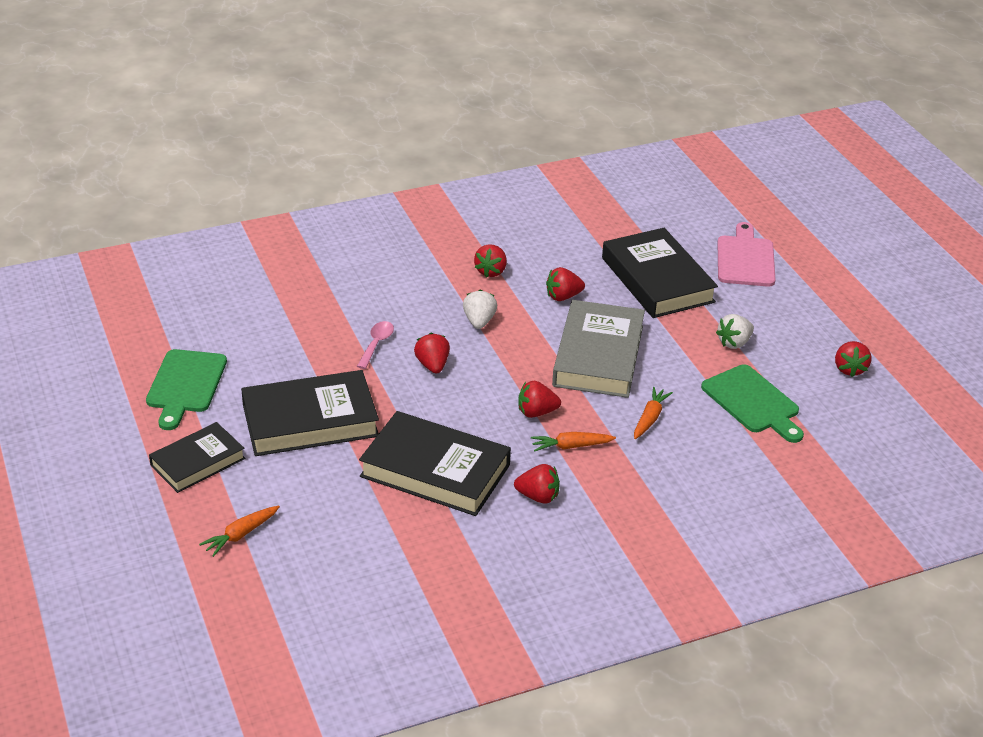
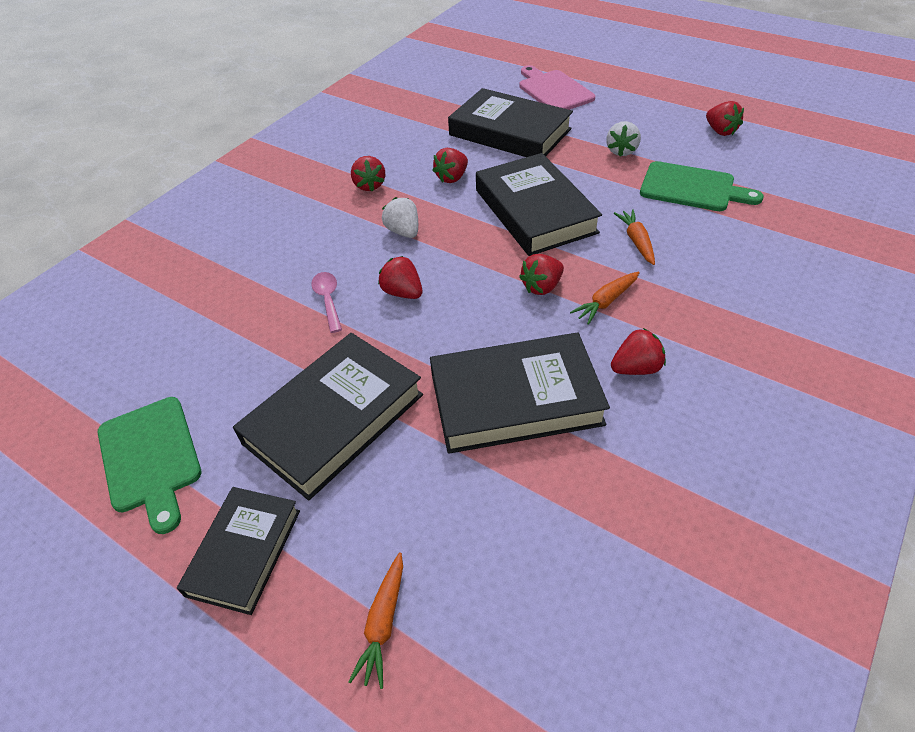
camera: 30 degrees left, 10 degrees up
grey book [552,300,645,398] -> black book [476,153,602,256]

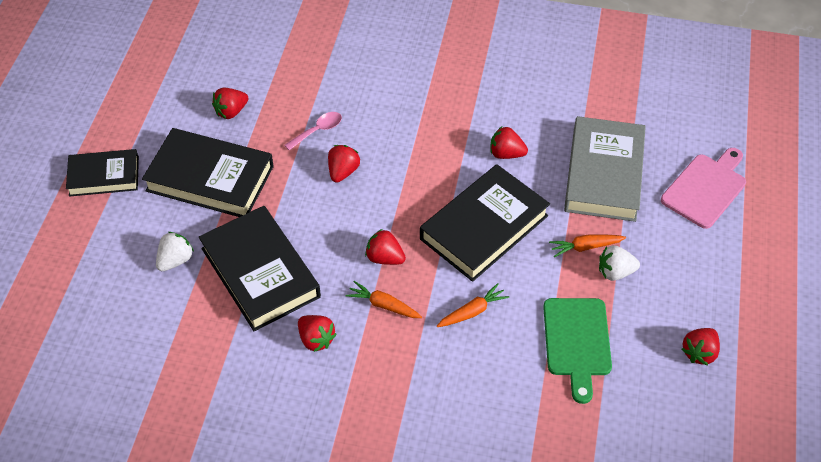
camera: 65 degrees right, 5 degrees up
green cutting board [98,397,201,534] -> none
orange carrot [348,552,403,689] -> orange carrot moved to [549,234,626,257]
red strawberry [351,156,385,192] -> red strawberry moved to [212,88,248,119]
white strawberry [382,197,418,238] -> white strawberry moved to [156,232,194,271]
black book [448,88,573,157] -> grey book [564,116,646,222]

